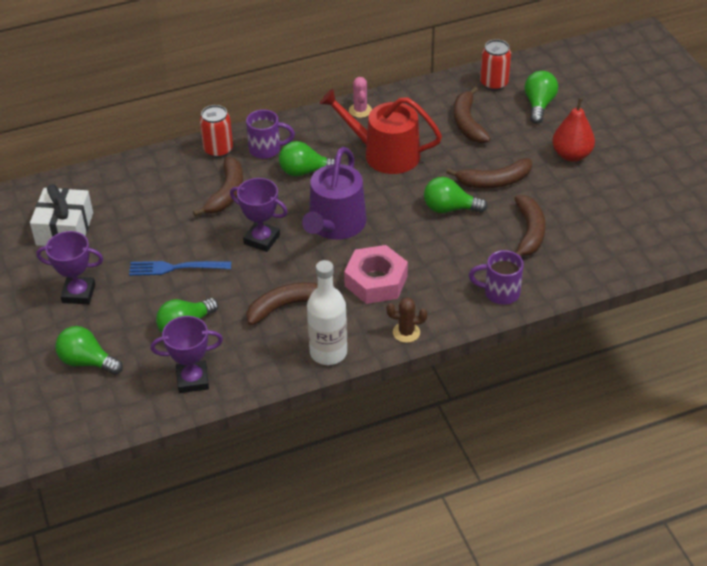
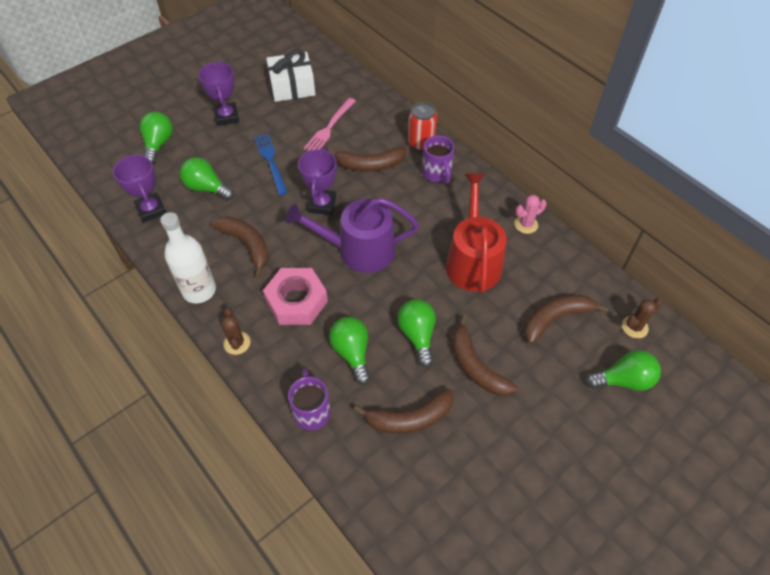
camera: 70 degrees right, 10 degrees up
green light bulb [279,141,341,176] -> green light bulb moved to [329,317,370,385]
red can [480,39,511,91] -> brown cactus [622,298,663,338]
red pear [552,98,595,162] -> none
none -> pink fork [304,98,355,151]

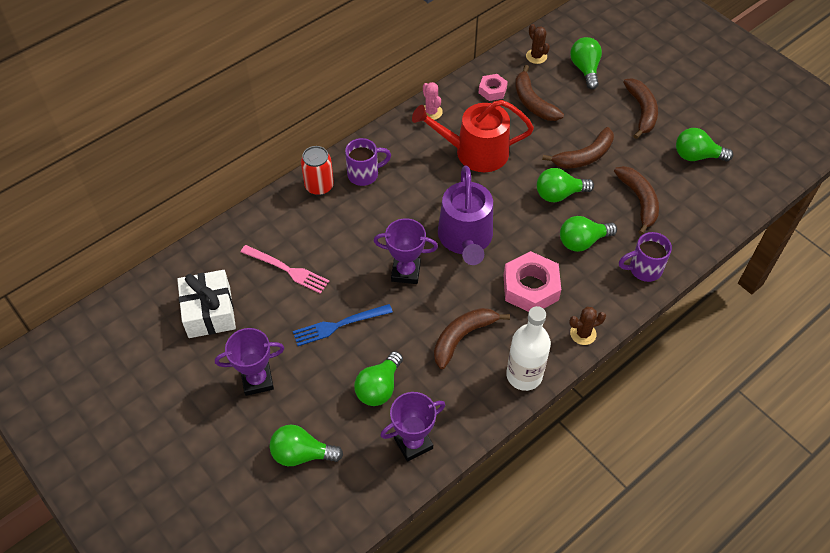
camera: 90 degrees left, 0 degrees up
brown banana [328,147,406,172] -> brown banana moved to [623,78,658,139]
none -> pink nut [479,74,508,101]
none -> green light bulb [676,128,733,161]

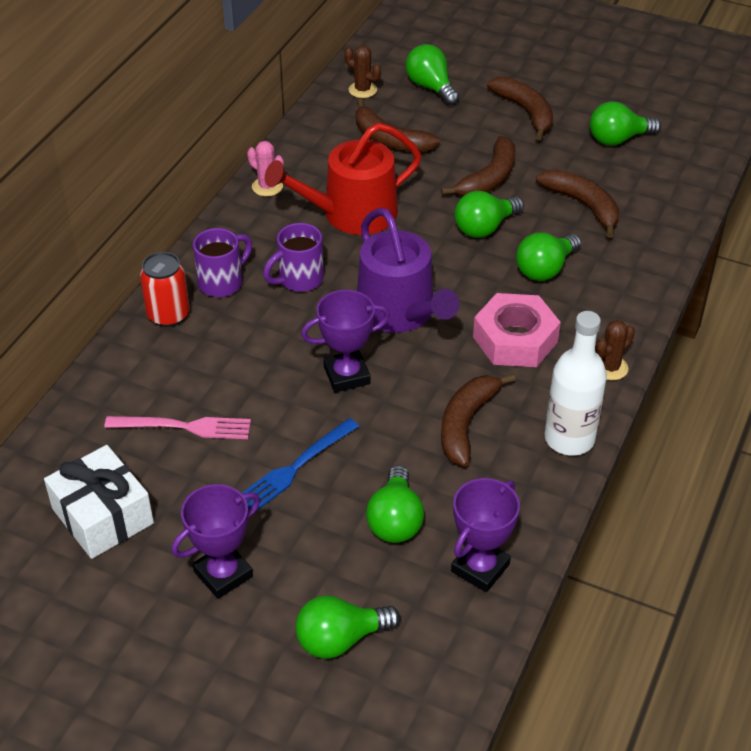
camera: 25 degrees left, 10 degrees down
pink nut [479,74,508,101] -> none
purple mug [619,232,672,282] -> purple mug moved to [263,223,324,292]

